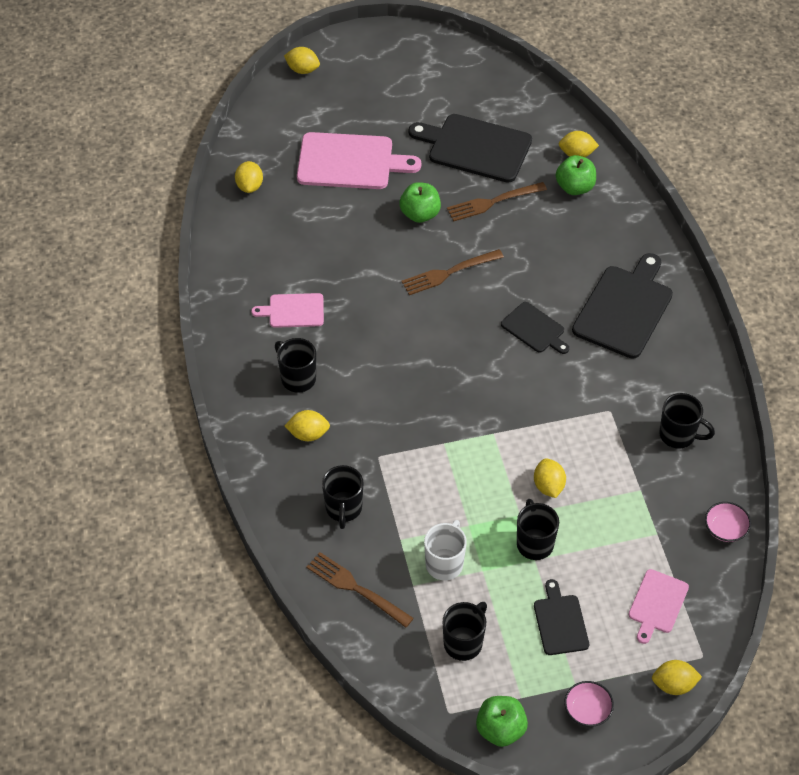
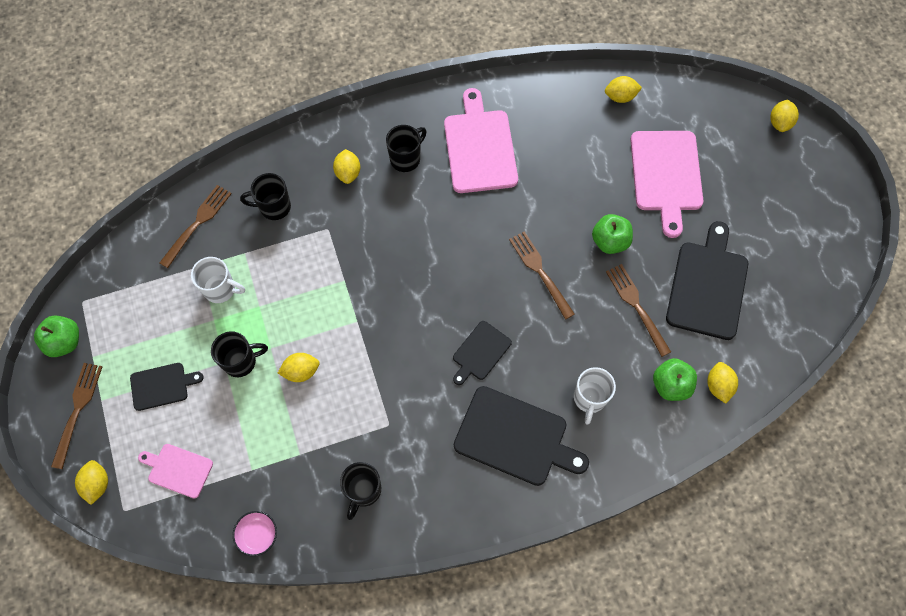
camera: 85 degrees right, 15 degrees up
pink cutting board [251,293,324,328] -> pink cutting board [444,88,518,193], size x1.81
black mug [443,602,487,661] -> none
pink bowl [564,681,614,727] -> brown fork [51,363,102,469]
none -> white mug [574,367,616,425]

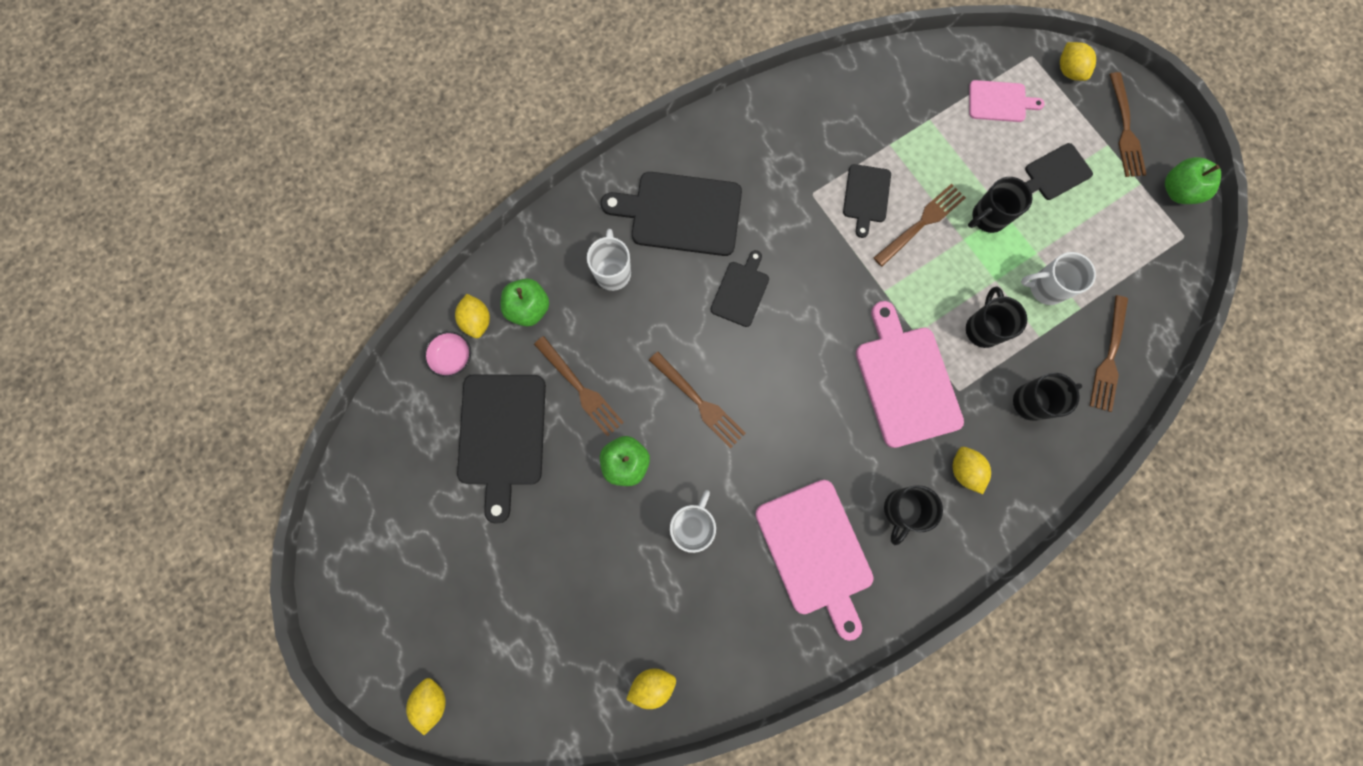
camera: 165 degrees right, 10 degrees up
pink bowl [233,511,277,556] -> pink bowl moved to [424,331,471,377]
yellow lemon [278,353,319,382] -> brown fork [874,184,966,267]
black mug [340,462,381,520] -> black mug moved to [966,287,1027,348]
pink cutting board [630,131,703,238] -> pink cutting board moved to [856,301,964,448]
none -> white mug [670,490,716,553]
none -> black cutting board [843,164,891,238]

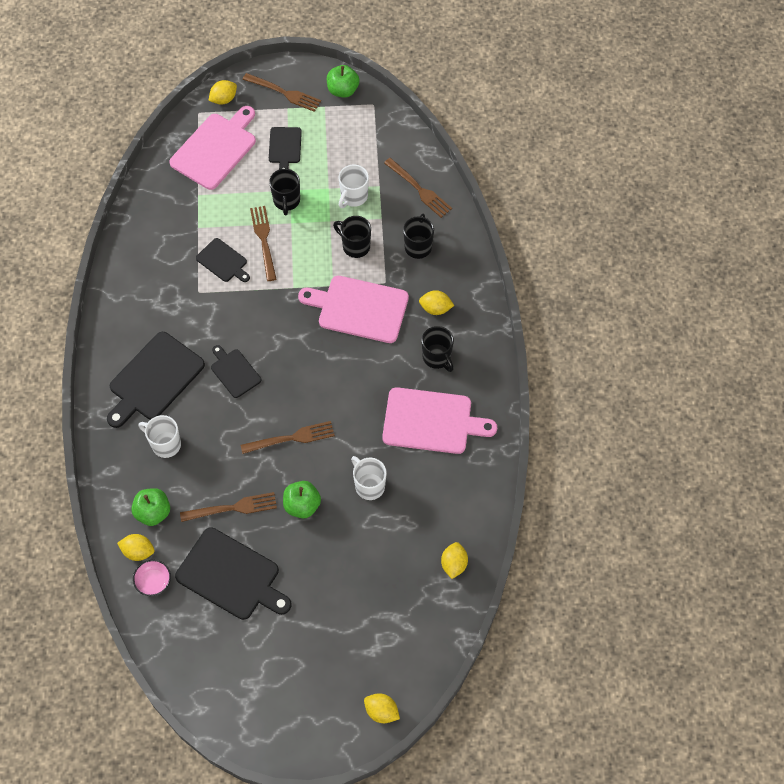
camera: 60 degrees left, 15 degrees down
pink cutting board [969,80,1045,122] -> pink cutting board [169,106,256,190], size x1.81
yellow lemon [1060,42,1096,81] -> yellow lemon turned 45 degrees counterclockwise [208,80,237,104]

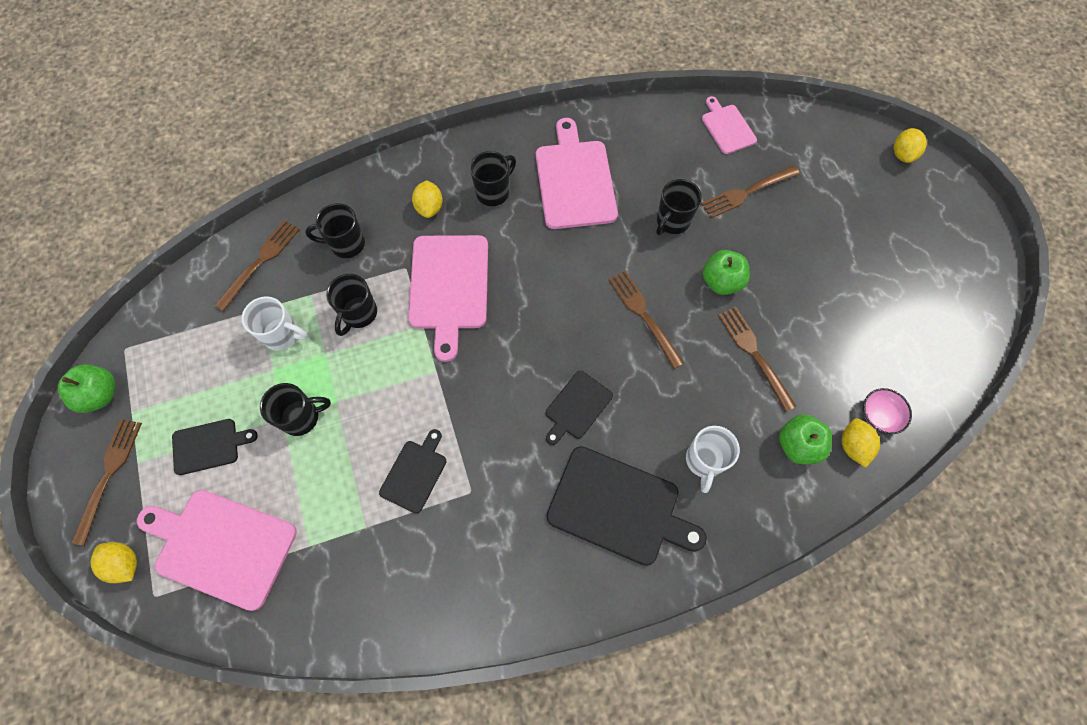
camera: 105 degrees left, 5 degrees up
black cutting board [175,527,291,620] -> none
brown fork [250,206,277,281] -> brown fork moved to [701,165,800,218]
white mug [351,456,387,500] -> black mug [656,179,702,235]
yellow lemon [441,542,468,579] -> pink cutting board [702,96,757,154]

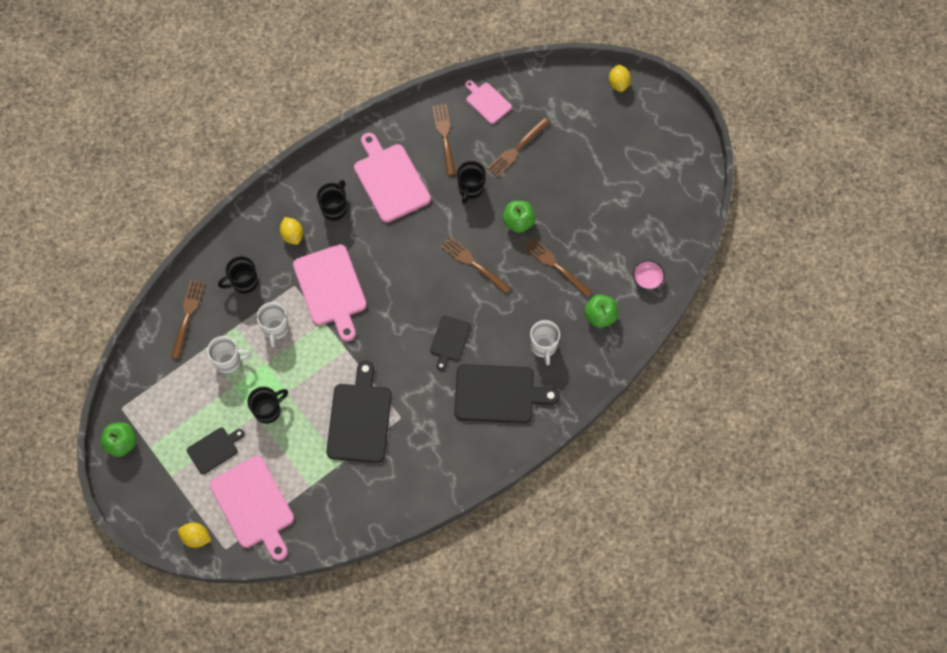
camera: 20 degrees left, 0 degrees up
brown fork [71,419,142,546] -> brown fork moved to [432,104,456,176]
pink cutting board [137,490,297,611] -> pink cutting board turned 120 degrees counterclockwise [209,456,294,561]
black mug [326,274,377,336] -> white mug [257,302,289,347]
black cutting board [379,429,446,514] -> black cutting board [326,361,392,463], size x1.81
yellow lemon [842,418,880,468] -> none

